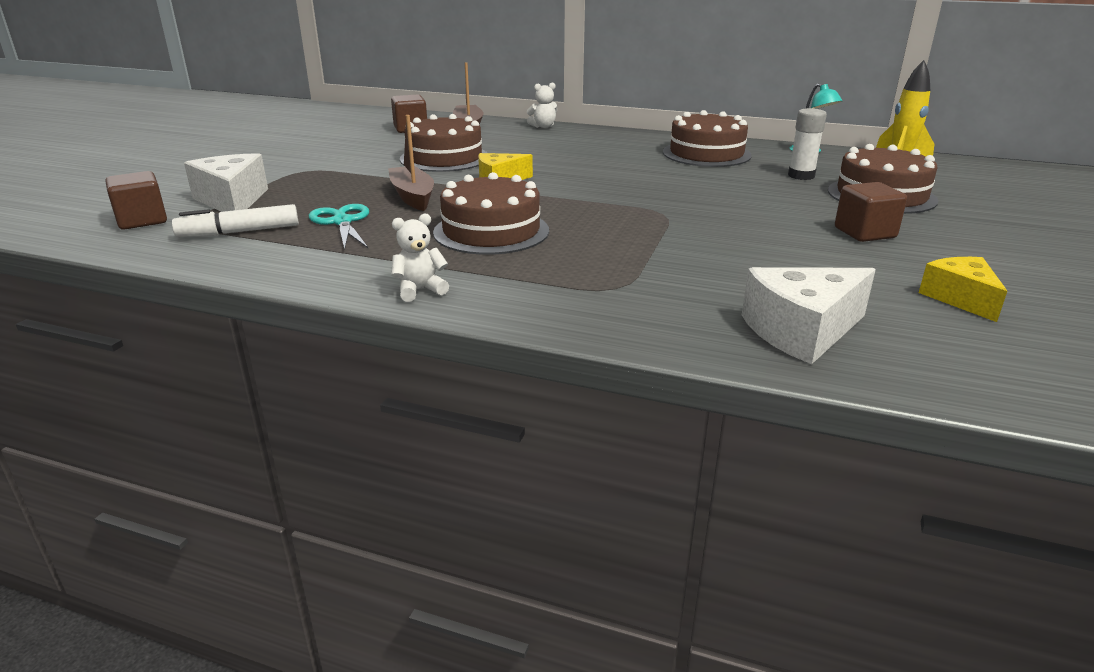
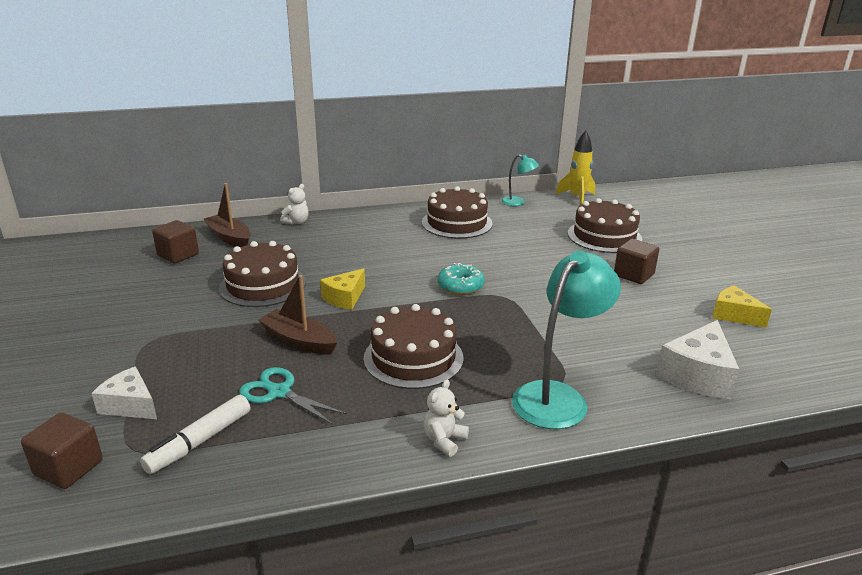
camera: 35 degrees left, 0 degrees up
white cheese [184,153,268,212] -> white cheese [91,367,157,419], size x0.66
white glue stick [788,108,827,180] -> none
none -> turquoise donut [437,263,485,295]
none -> turquoise lamp [512,251,621,429]

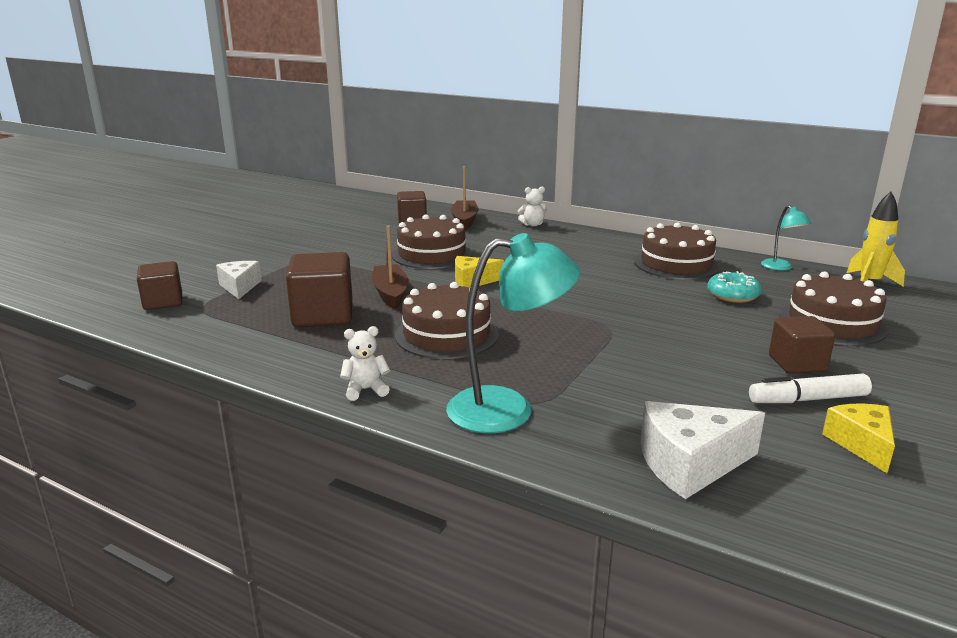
camera: 45 degrees right, 5 degrees down
white marker [140,395,250,474] -> white marker moved to [749,373,872,403]
turquoise scissors [239,367,347,425] -> brown cube [286,252,353,327]
turquoise donut [437,263,485,295] -> turquoise donut moved to [707,271,762,303]

